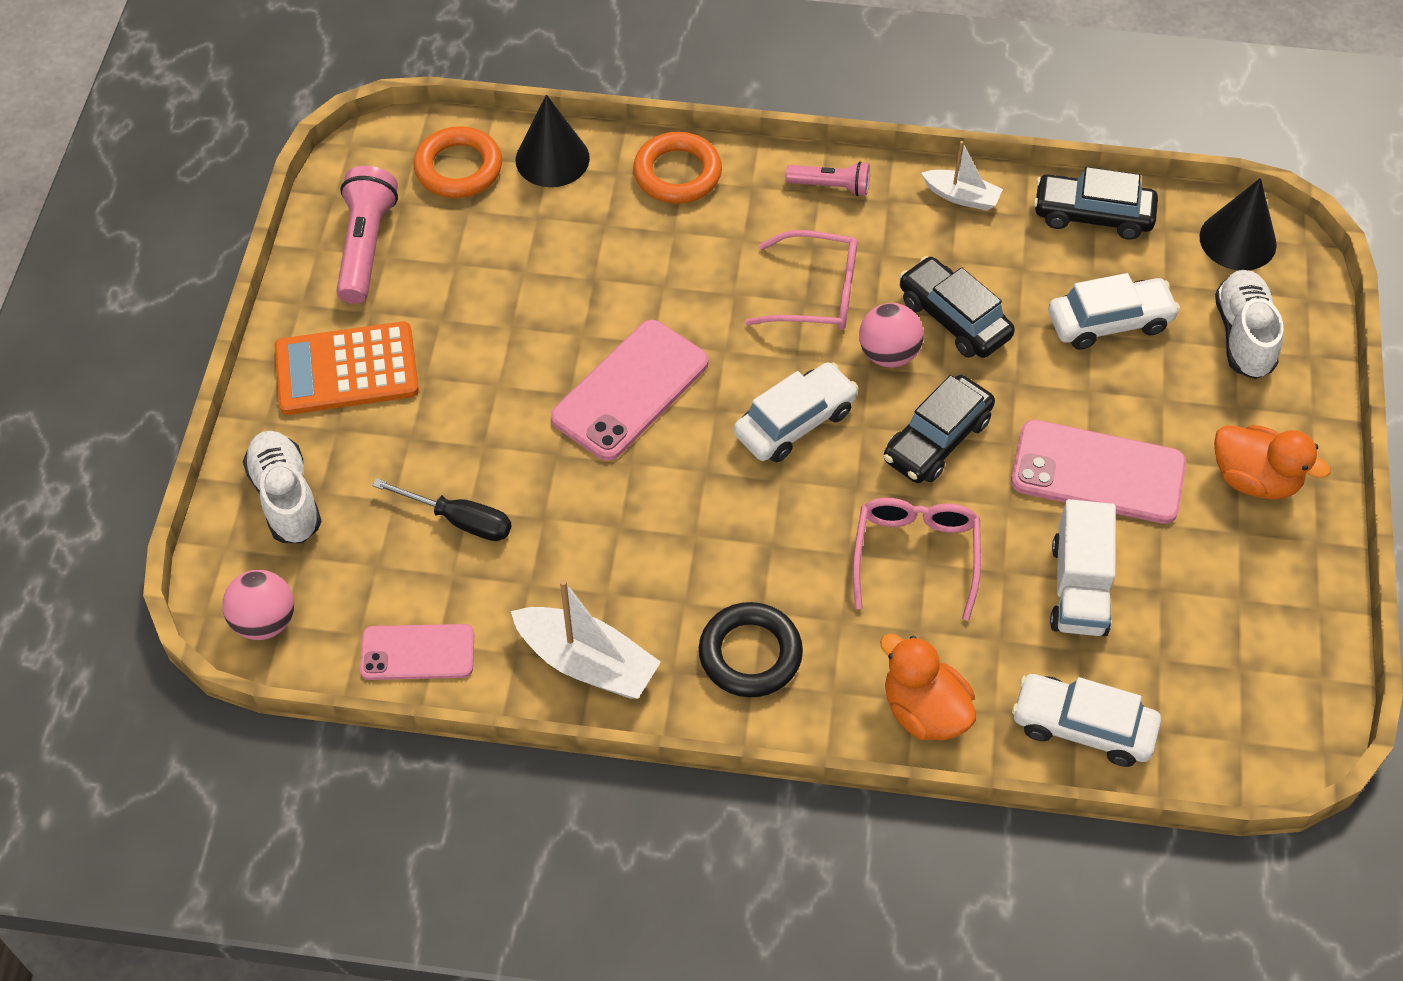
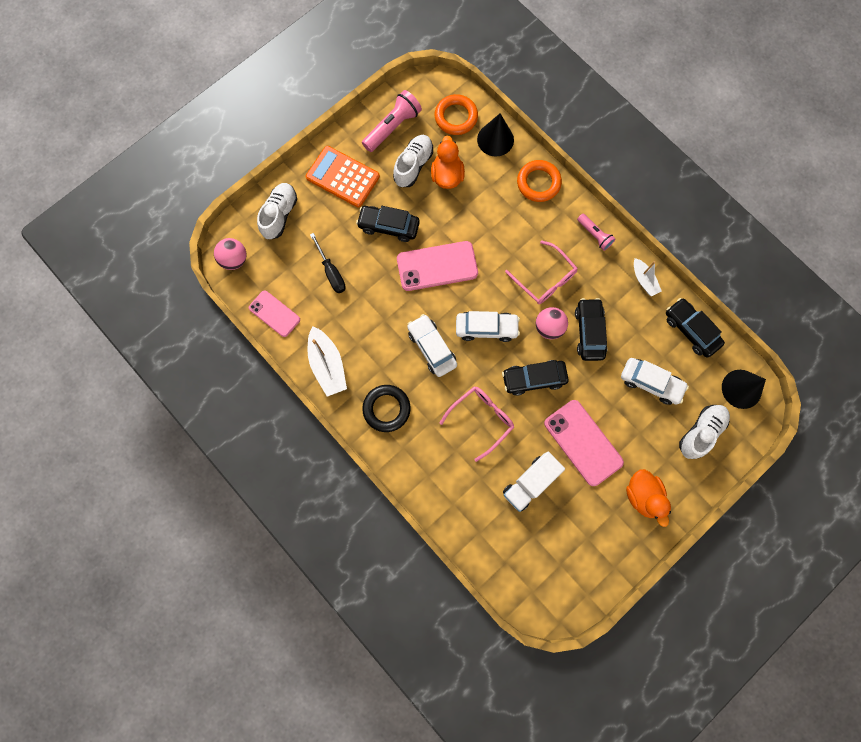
camera: 40 degrees right, 20 degrees up
orange duck [880,634,976,740] -> orange duck moved to [431,135,465,189]
white car [1012,674,1161,767] -> white car moved to [407,314,457,377]
none -> black car [356,206,420,242]
none -> white shoe [393,135,433,187]

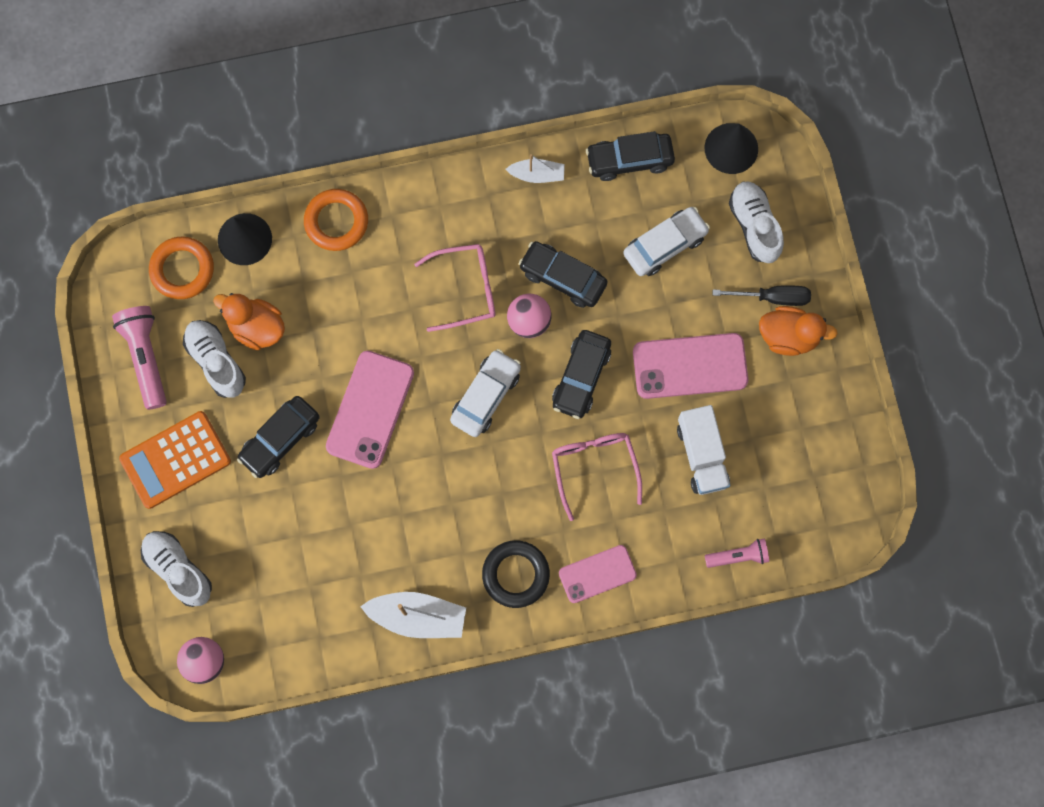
camera: 60 degrees left, 0 degrees up
pink phone [249,290,300,337] -> pink phone moved to [559,545,637,603]
black screwdriver [310,233,346,293] -> black screwdriver moved to [713,285,811,306]
white car [407,314,457,377] -> none
pink flashlight [577,214,615,251] -> pink flashlight moved to [705,538,769,568]

